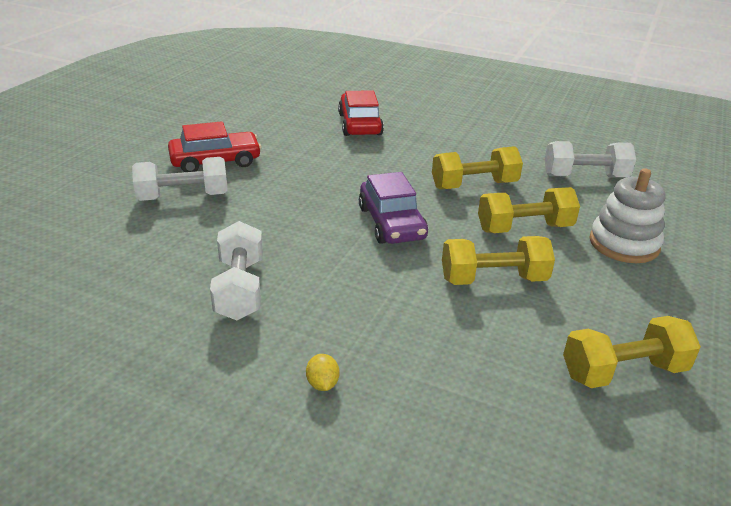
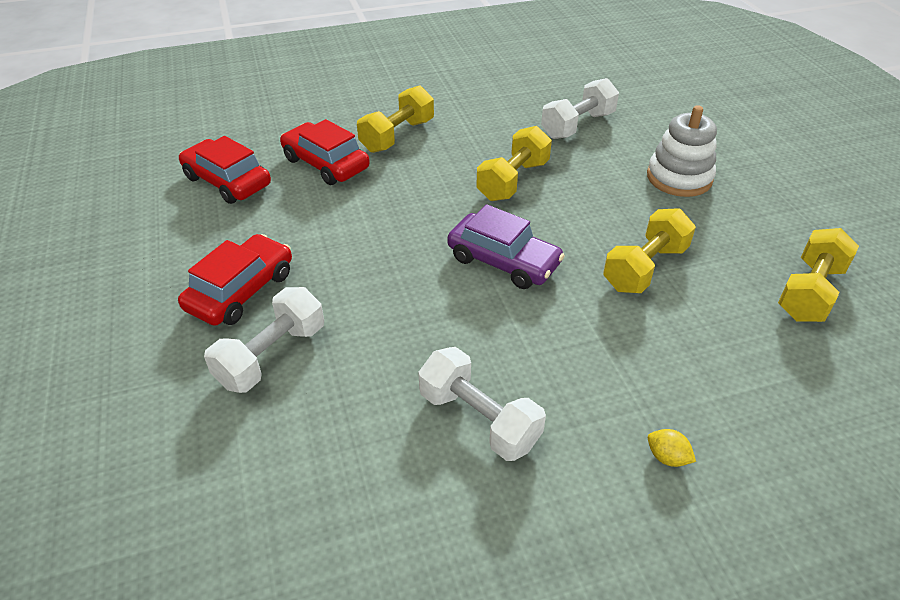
camera: 40 degrees left, 10 degrees up
yellow dumbbell [478,187,580,233] -> yellow dumbbell moved to [357,85,434,153]
none -> red car [179,136,271,204]

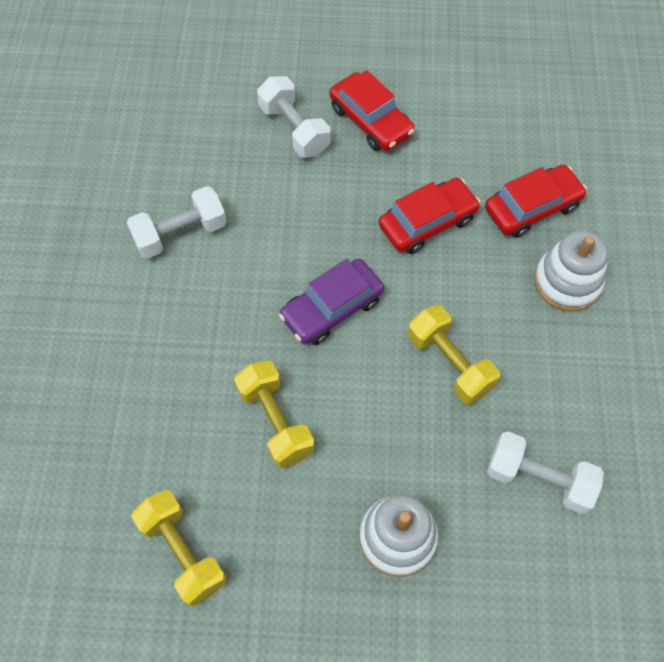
camera: 110 degrees right, 20 degrees up
red car [179,136,271,204] -> red car moved to [378,177,480,254]
yellow dumbbell [357,85,434,153] -> white stacking toy [534,230,608,312]
white dumbbell [541,78,619,139] -> white dumbbell turned 45 degrees counterclockwise [487,432,604,514]
yellow lemon [648,429,696,467] -> none

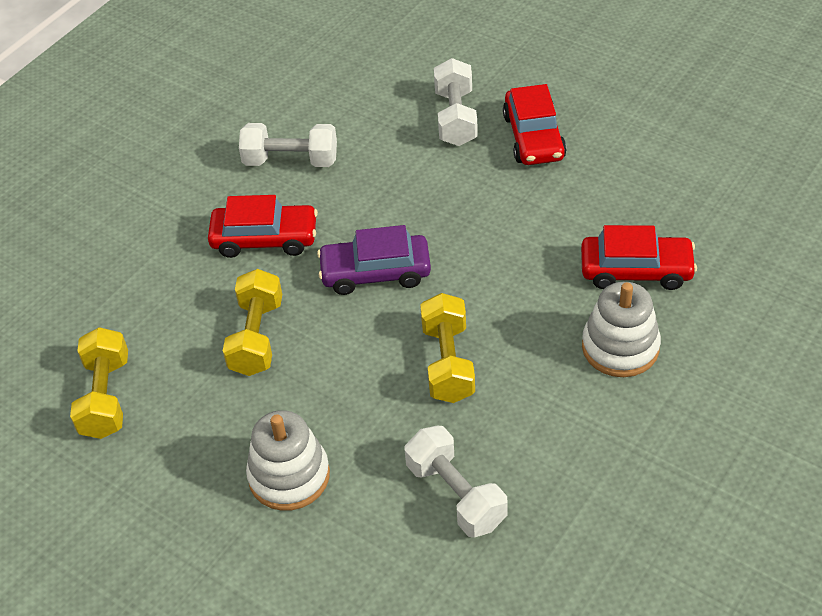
camera: 35 degrees right, 15 degrees down
red car [378,177,480,254] -> red car moved to [208,195,318,258]

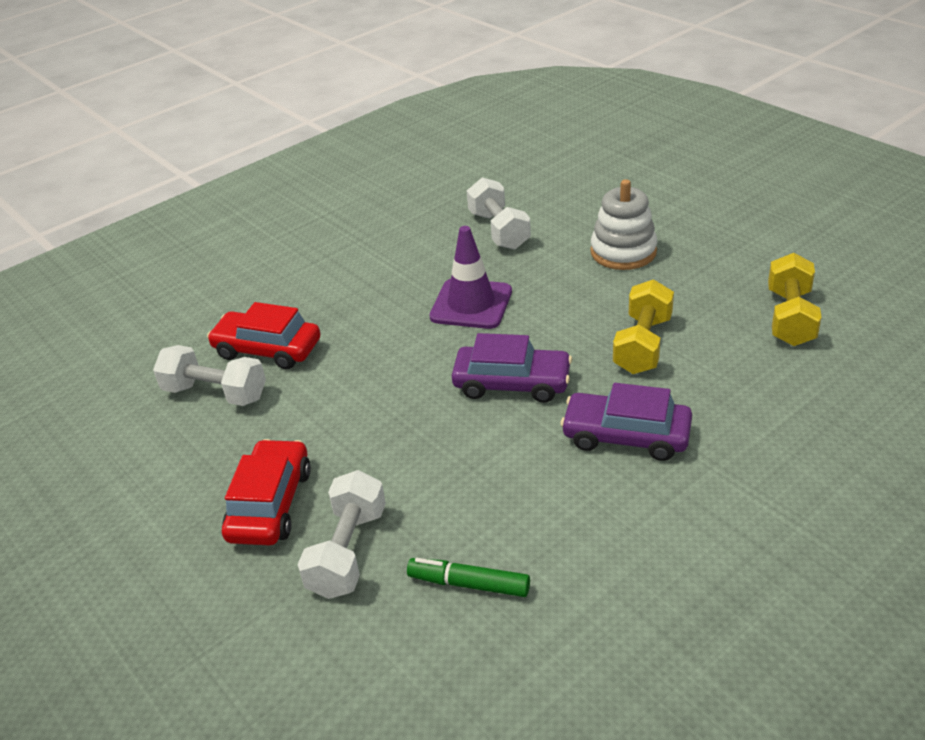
camera: 165 degrees left, 10 degrees down
red car [208,195,318,258] -> purple car [560,383,692,461]
white dumbbell [239,123,337,167] -> white dumbbell moved to [153,345,266,406]
yellow dumbbell [420,293,475,403] -> purple traffic cone [429,226,512,329]
white stacking toy [582,282,661,377] -> none
none -> green marker [407,558,530,597]

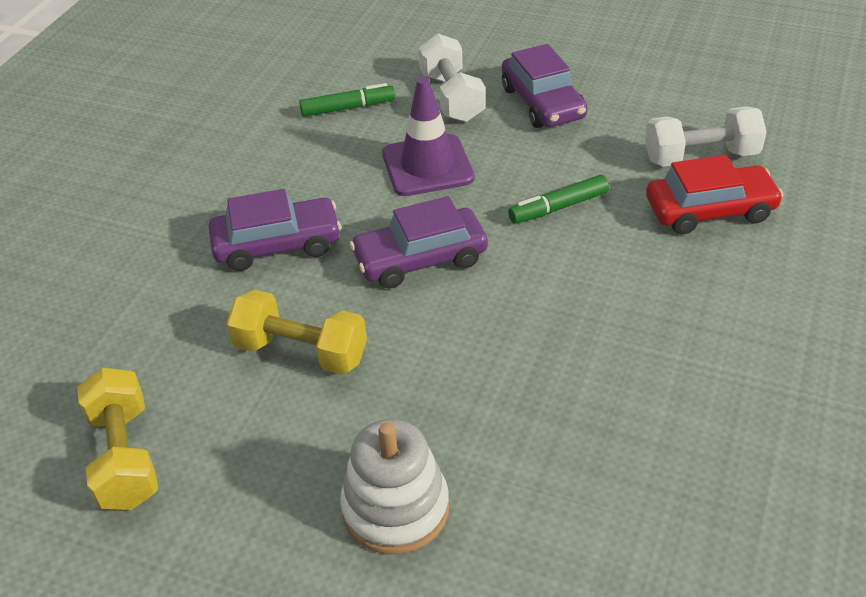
camera: 150 degrees right, 5 degrees up
red car [222,439,311,546] -> purple car [502,44,588,128]
purple traffic cone [429,226,512,329] -> purple traffic cone moved to [382,77,474,196]
white dumbbell [467,177,531,250] -> none
yellow dumbbell [613,279,674,374] -> yellow dumbbell turned 60 degrees counterclockwise [226,289,367,375]
none -> green marker [508,175,609,224]

